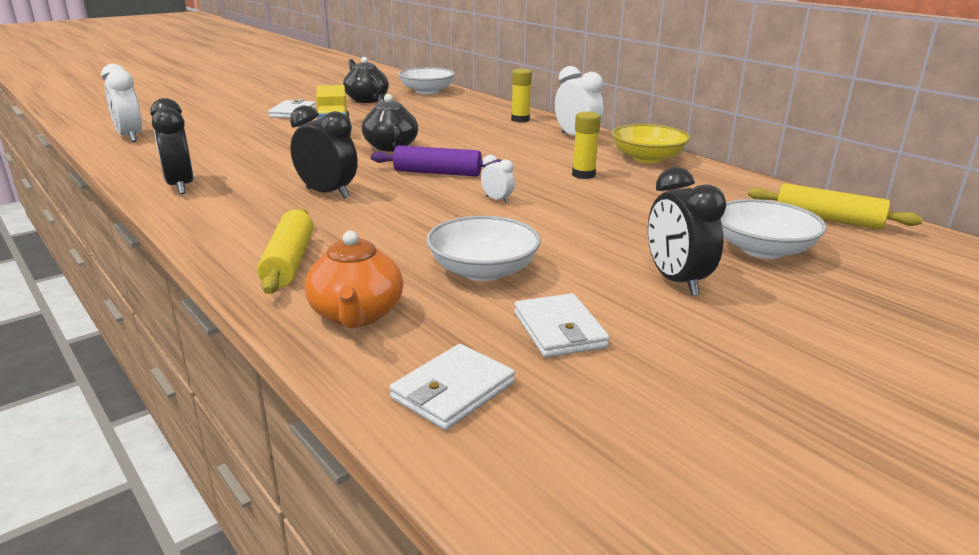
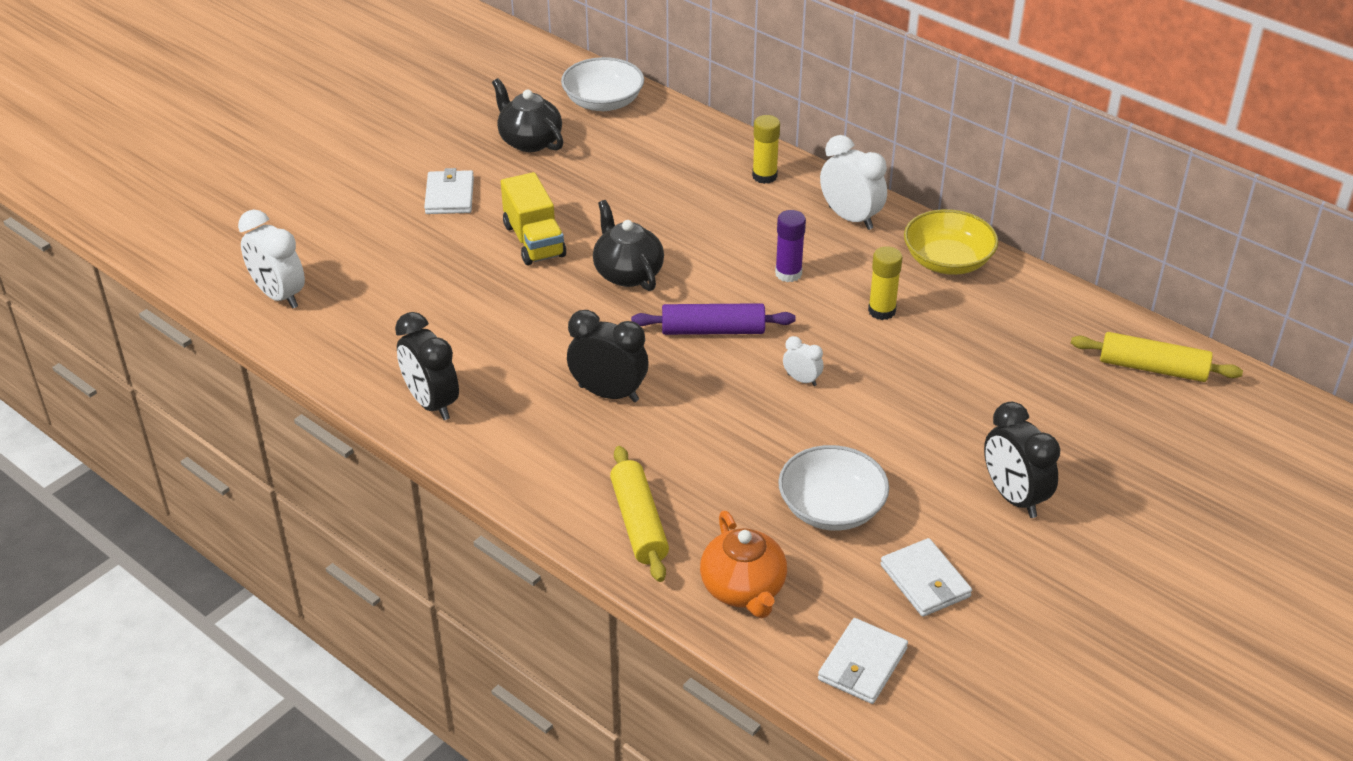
camera: 10 degrees left, 15 degrees up
white bowl [721,199,827,259] -> none
none -> purple glue stick [775,210,806,282]

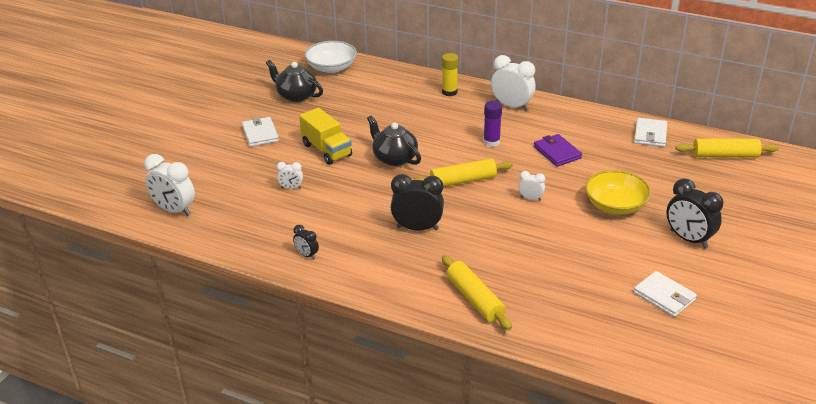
camera: 15 degrees left, 5 degrees down
black clock [395,312,459,420] -> black clock [293,225,319,260], size x0.51
purple rolling pin [631,303,796,335] -> yellow rolling pin [415,158,513,187]
orange teapot [700,511,787,618] -> none
white bowl [778,445,889,531] -> none
white wallet [818,618,908,704] -> white wallet moved to [634,118,667,147]
yellow glue stick [868,246,902,320] -> purple wallet [534,134,582,167]
yellow bowl [904,209,998,275] -> yellow bowl moved to [585,170,651,215]
none -> white clock [277,162,303,189]

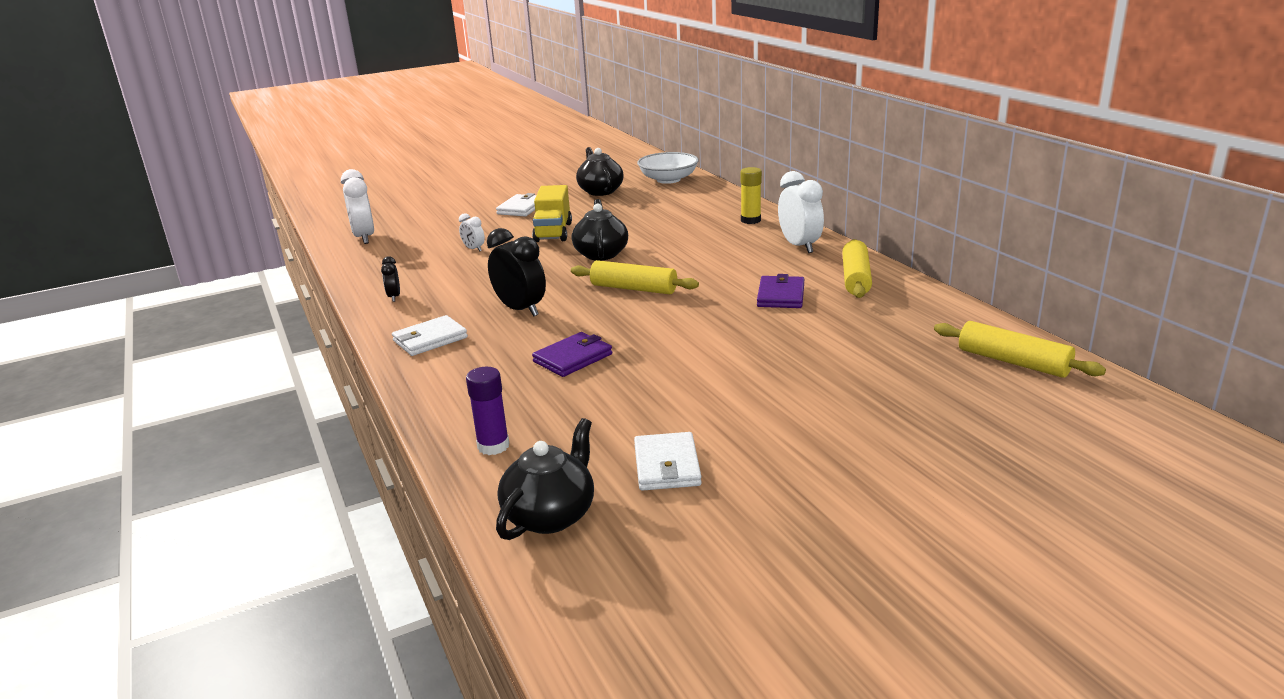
camera: 40 degrees right, 10 degrees down
yellow rolling pin [442,255,512,330] -> yellow rolling pin moved to [842,239,872,298]
purple glue stick [483,101,502,147] -> purple glue stick moved to [466,367,510,455]
white clock [519,171,545,200] -> none
yellow bowl [585,170,651,215] -> none
white wallet [634,118,667,147] -> white wallet moved to [392,315,468,356]
black clock [666,178,724,249] -> none
none -> black teapot [496,418,594,540]
none -> purple wallet [532,332,612,377]

